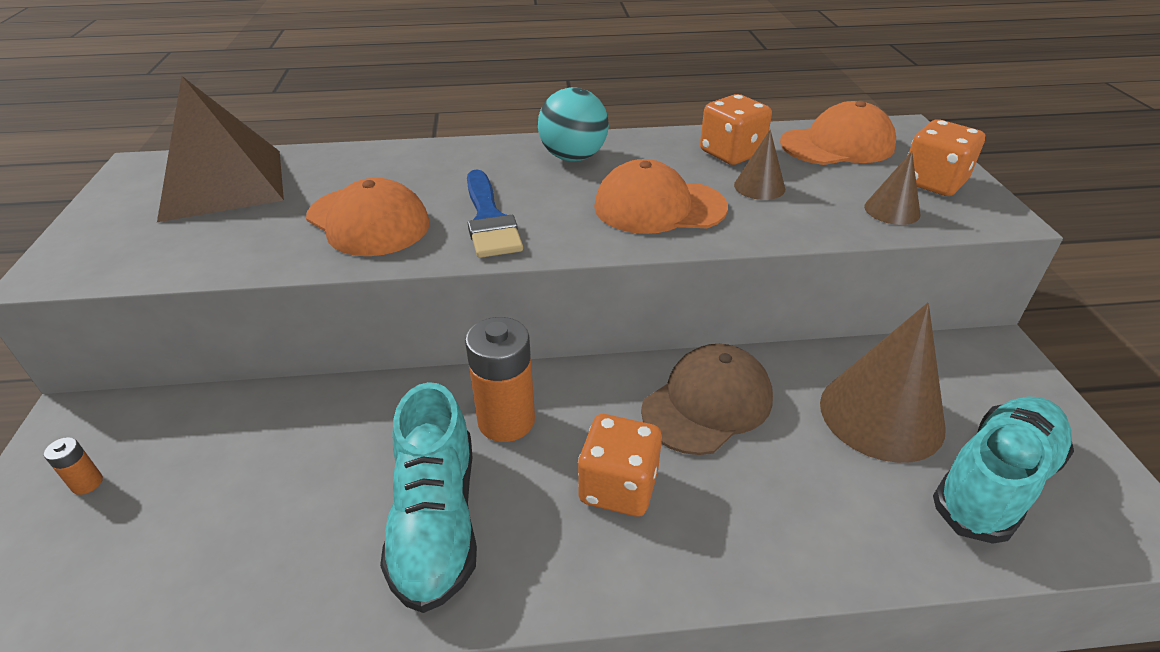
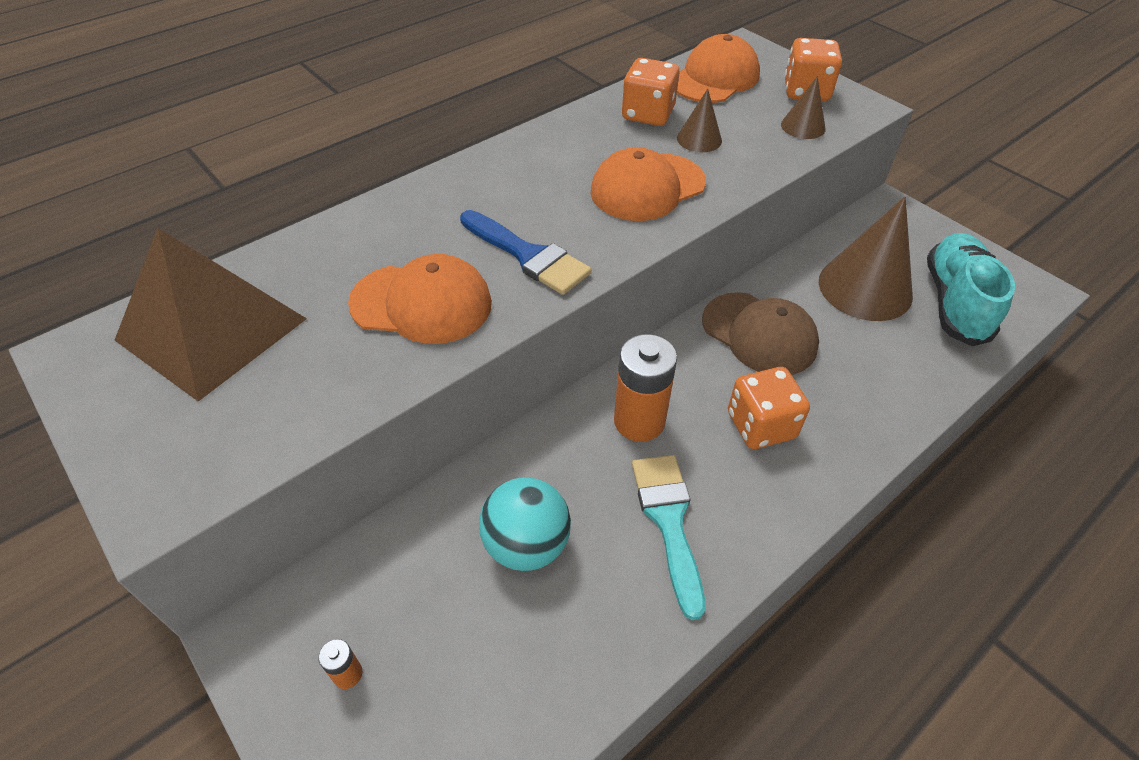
camera: 35 degrees left, 10 degrees up
turquoise shoe [380,382,477,613] -> turquoise brush [632,455,705,620]
turquoise ball [538,87,609,161] -> turquoise ball moved to [479,477,571,571]
brown cap [641,344,773,455] -> brown cap turned 120 degrees clockwise [702,292,819,375]

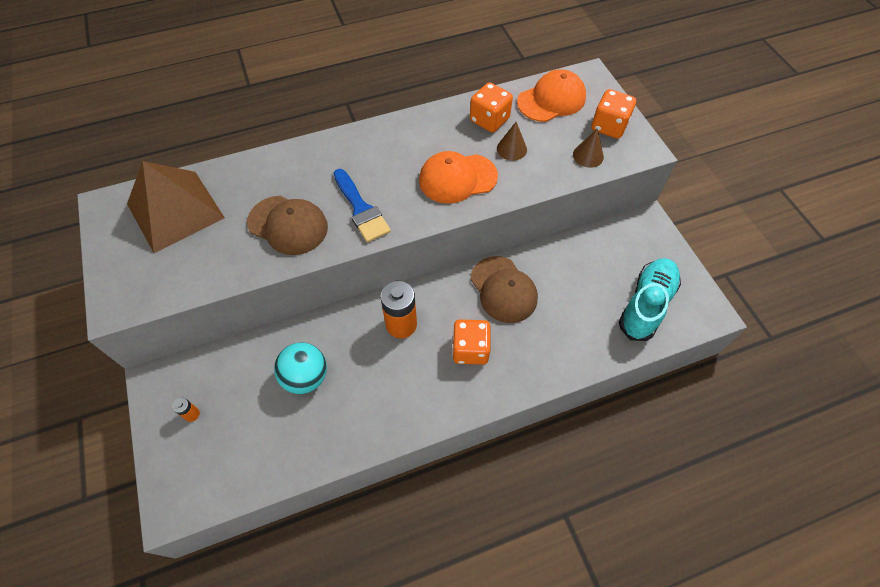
camera: 20 degrees right, 10 degrees up
orange cap [348,254,492,344] -> brown cap [247,196,328,255]
turquoise brush [632,455,705,620] -> none
brown cone [819,197,913,321] -> none

